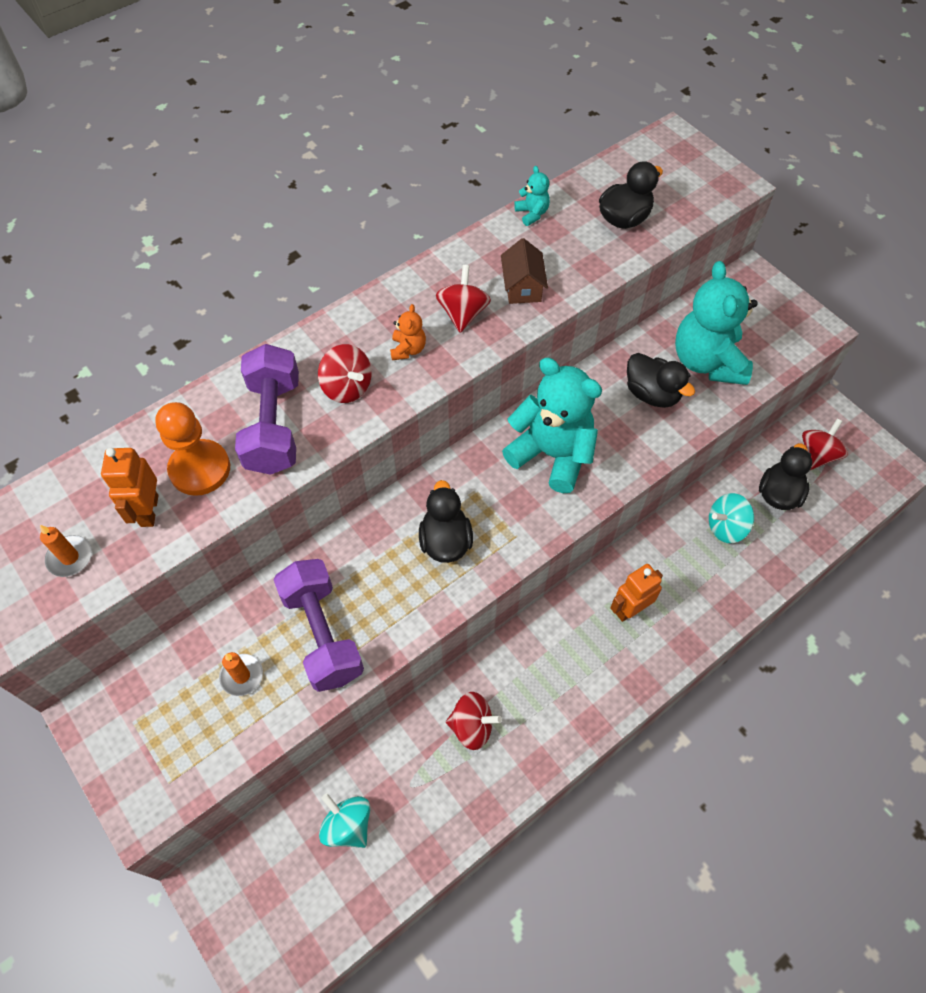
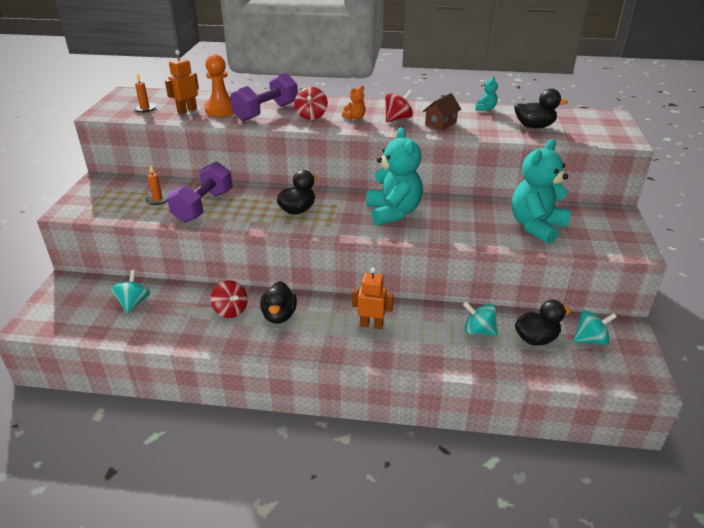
camera: 45 degrees right, 25 degrees down
black duck [627,353,695,408] -> black duck moved to [260,281,297,324]
red spinning top [802,418,848,470] -> turquoise spinning top [573,311,617,345]

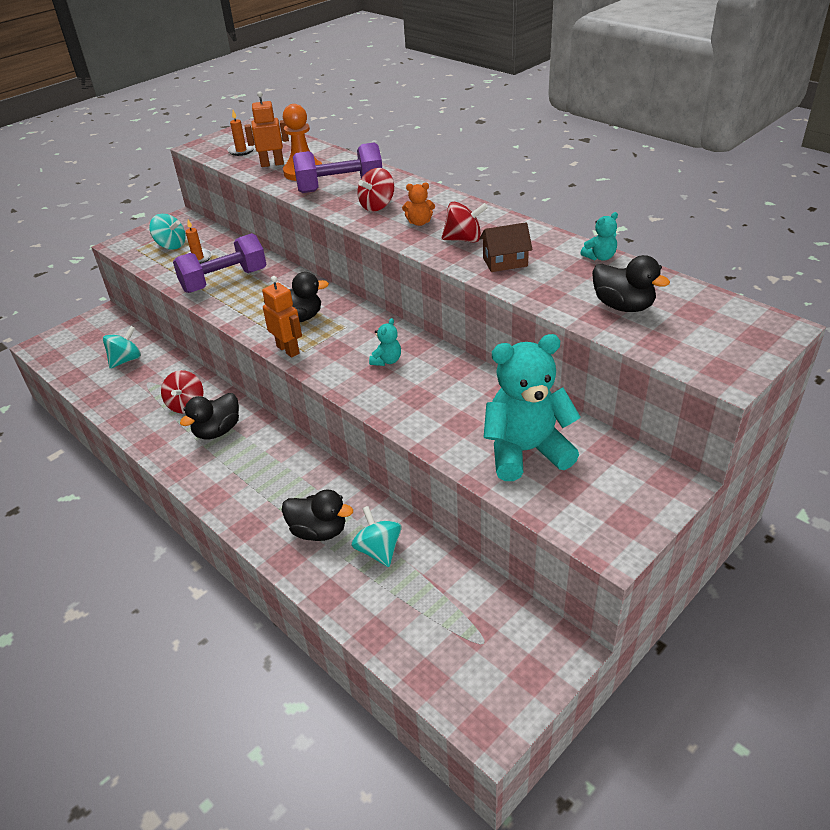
camera: 40 degrees right, 5 degrees up
orange robot [352,268,393,329] -> orange robot moved to [262,276,302,358]
turquoise teddy bear [366,127,423,226] -> turquoise teddy bear [369,318,401,366], size x0.42
black duck [515,300,571,346] -> black duck moved to [282,489,353,541]
turquoise spinning top [573,311,617,345] -> turquoise spinning top moved to [149,214,186,250]

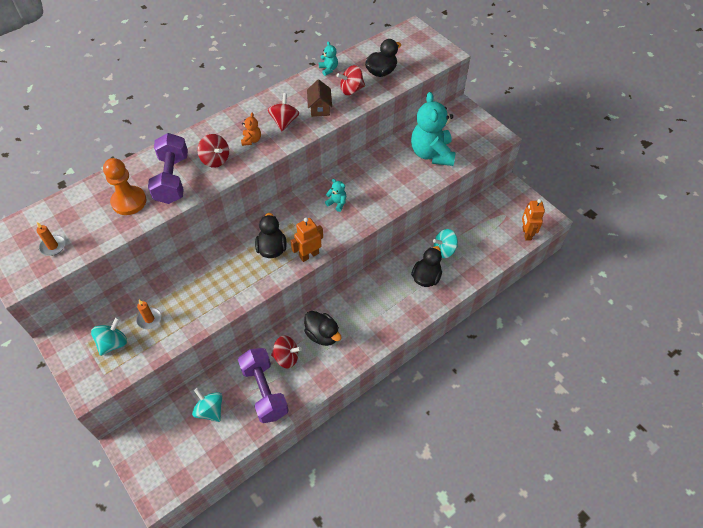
camera: 85 degrees left, 15 degrees up
purple dumbbell [173,233,266,293] -> purple dumbbell moved to [238,348,289,423]
orange robot [245,91,289,167] -> orange robot moved to [522,199,545,241]
none -> red spinning top [337,65,365,95]

